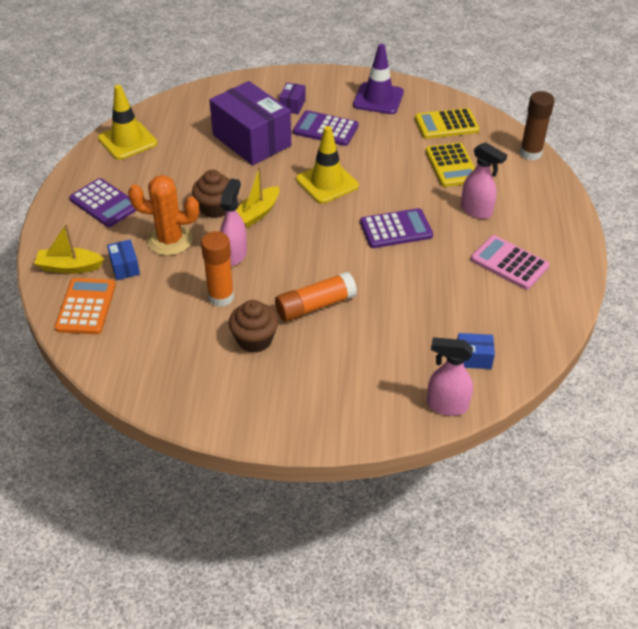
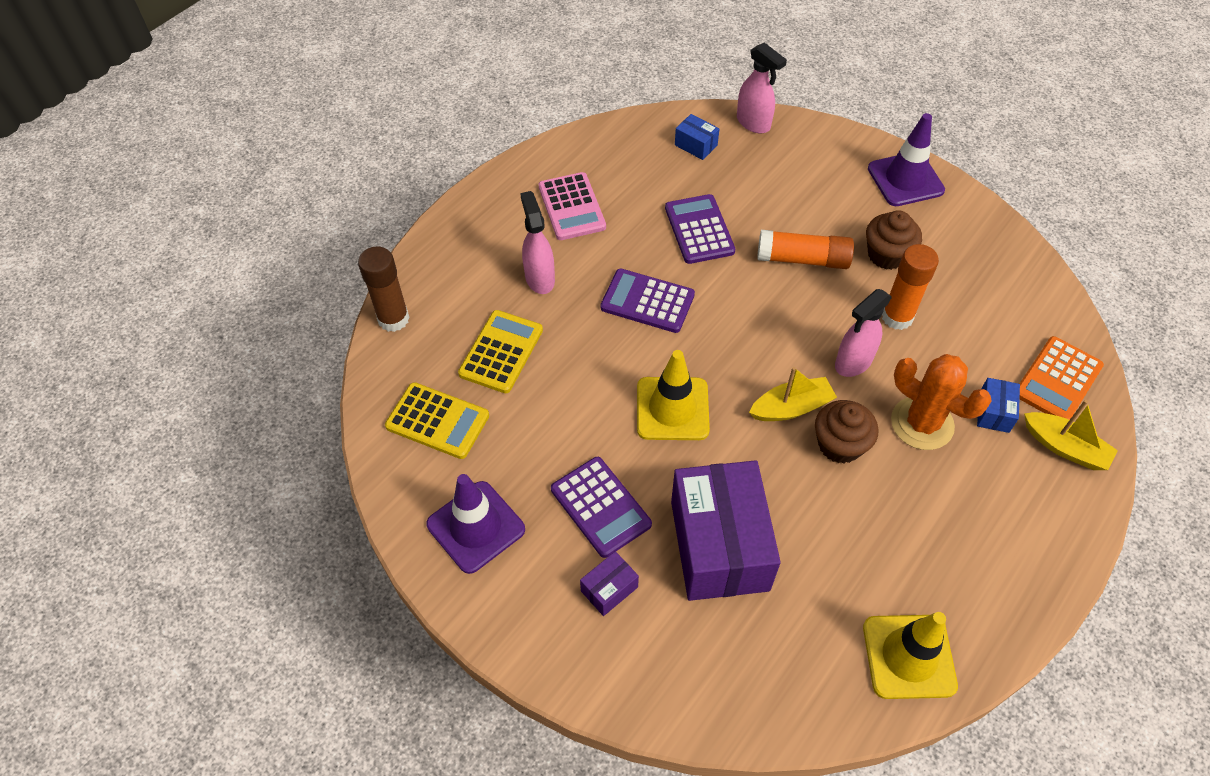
camera: 145 degrees left, 10 degrees up
purple calculator [69,178,137,227] -> purple calculator moved to [665,194,735,264]
none -> purple traffic cone [868,113,945,206]

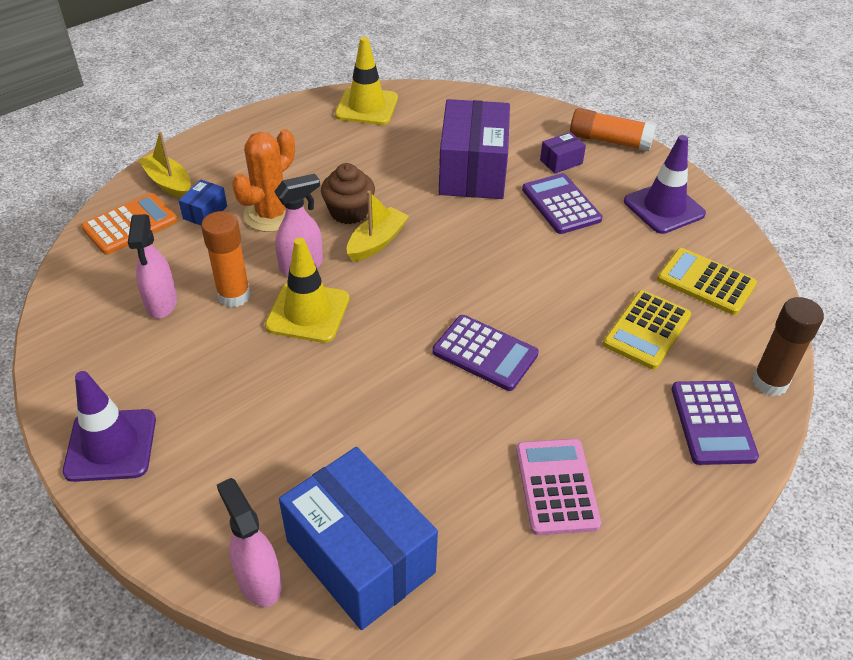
camera: 170 degrees left, 10 degrees down
pink spray bottle [520,191,555,294] -> pink spray bottle moved to [128,214,177,319]
yellow traffic cone [637,350,710,440] -> yellow traffic cone moved to [265,238,349,343]
purple calculator [665,194,735,264] -> purple calculator moved to [671,381,759,465]
blue box [675,114,719,160] -> blue box [279,447,438,630], size x2.40
yellow boat [749,367,837,421] -> yellow boat turned 135 degrees clockwise [347,191,409,262]
orange glue stick [757,230,854,269] -> orange glue stick moved to [570,108,656,151]
brown cupcake [866,210,922,270] -> none
orange cactus [891,354,991,450] -> orange cactus turned 75 degrees clockwise [232,129,295,232]

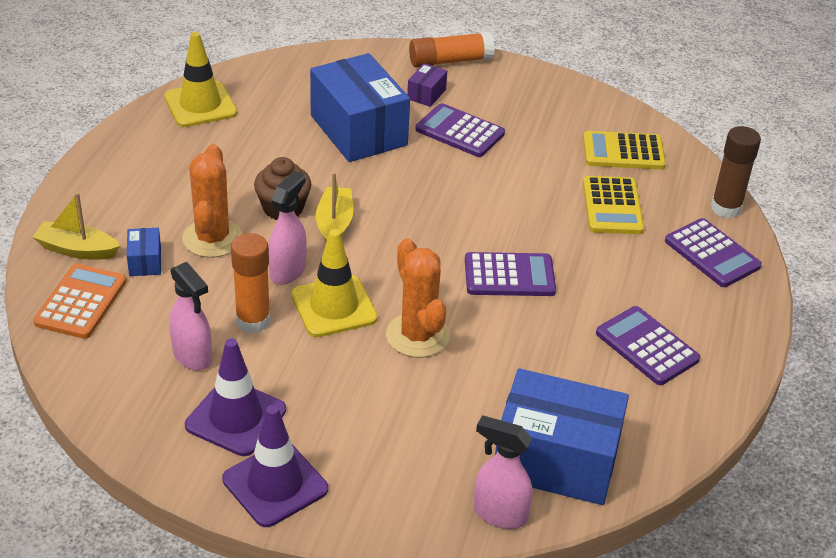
camera: 35 degrees left, 5 degrees down
purple box [439,99,510,199] -> blue box [310,53,410,162]
pink calculator [516,439,601,535] -> purple calculator [596,306,700,385]
purple traffic cone [624,135,706,234] -> purple traffic cone moved to [185,338,286,456]
none -> orange cactus [386,238,450,358]

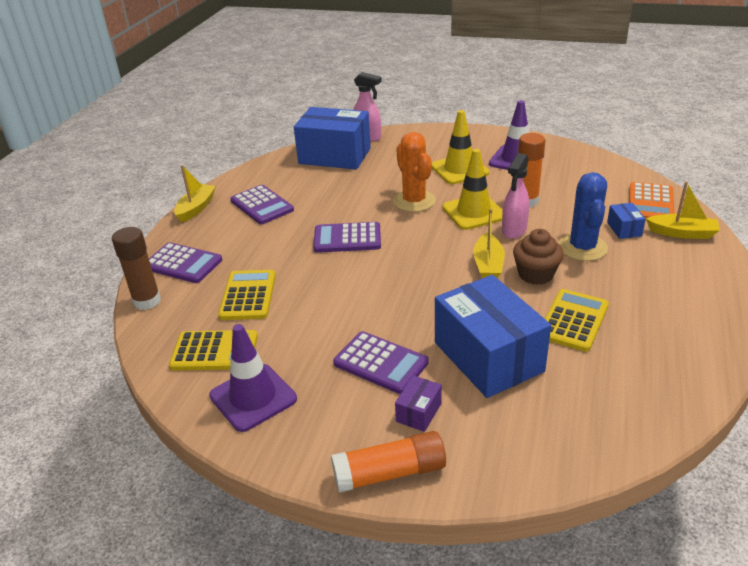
camera: 175 degrees left, 5 degrees down
yellow traffic cone [164,32,237,127] -> yellow traffic cone moved to [431,110,489,184]
pink spray bottle [169,262,212,371] -> none
orange cactus [182,144,243,258] -> blue cactus [558,172,608,261]
purple traffic cone [222,405,328,527] -> purple traffic cone moved to [209,324,297,432]
purple calculator [665,218,762,287] -> purple calculator turned 150 degrees clockwise [149,242,222,283]
none -> yellow boat [174,165,216,222]
none -> yellow calculator [545,289,609,352]

